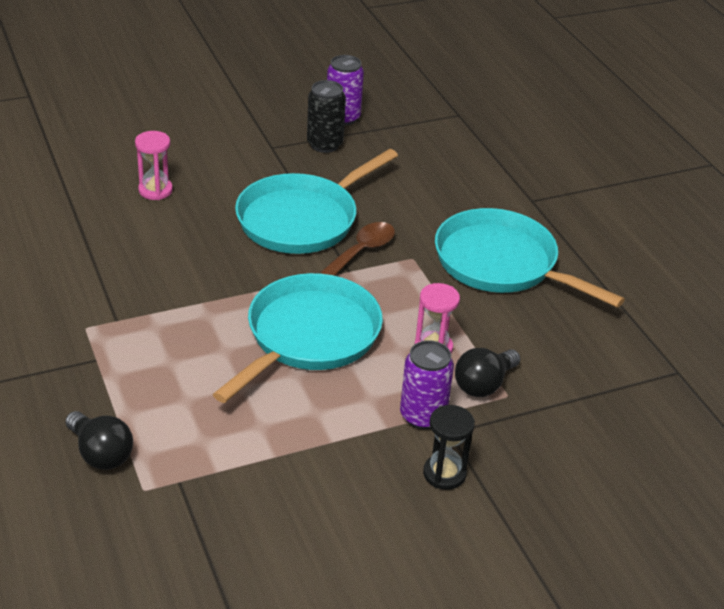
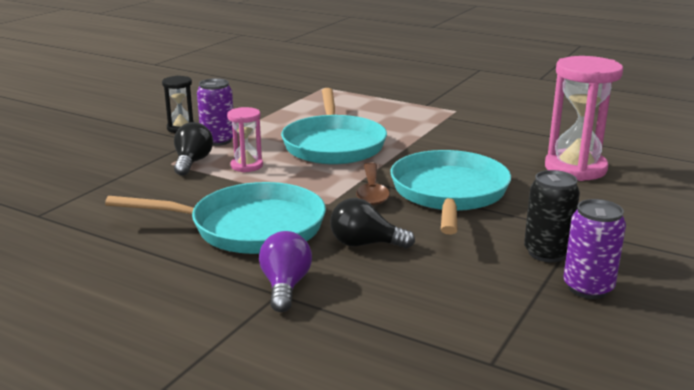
camera: 145 degrees right, 15 degrees down
black light bulb [65,411,133,470] -> black light bulb moved to [330,198,415,249]
pink hourglass [135,131,173,200] -> pink hourglass [545,56,623,181], size x1.88
none -> purple light bulb [259,231,312,312]

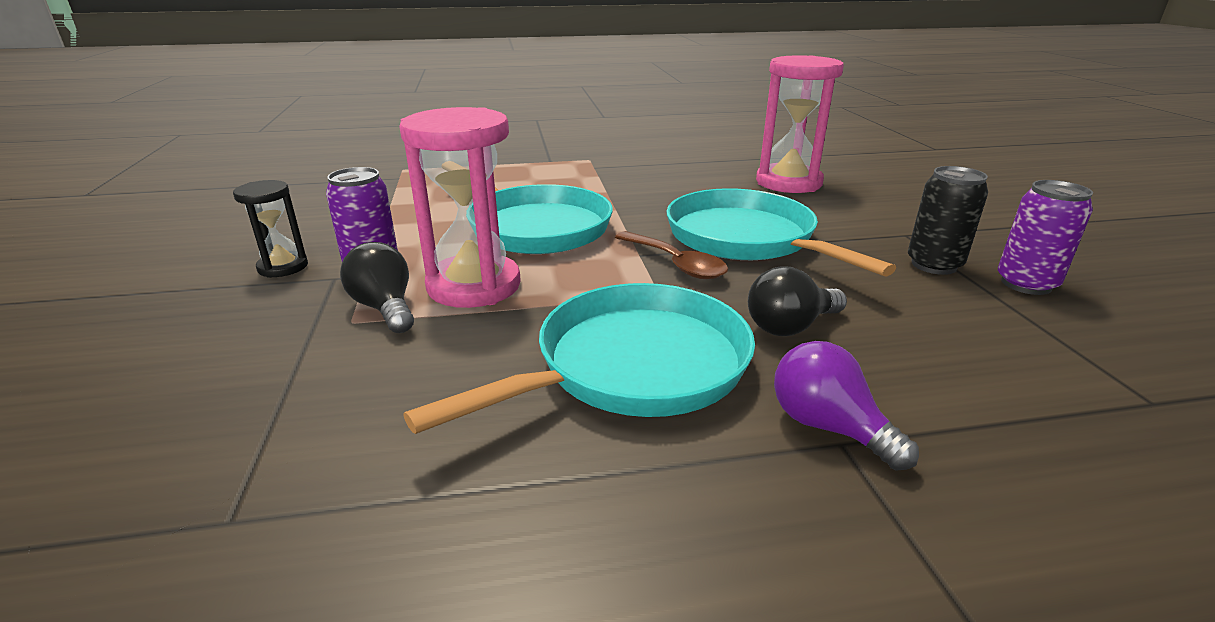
camera: 40 degrees left, 5 degrees up
pink hourglass [227,107,263,172] -> pink hourglass [399,107,521,308], size x1.88

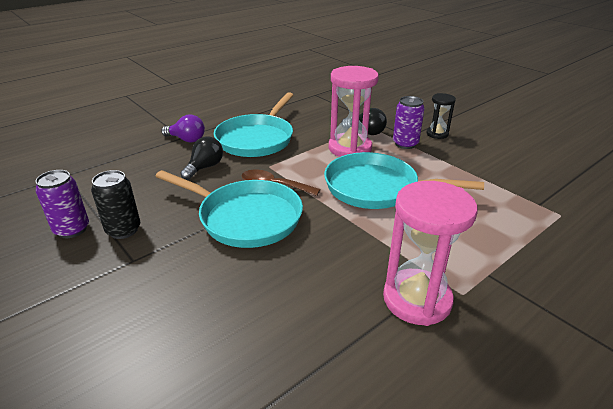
camera: 150 degrees right, 5 degrees up
pink hourglass [756,55,844,193] -> pink hourglass moved to [383,181,478,326]

